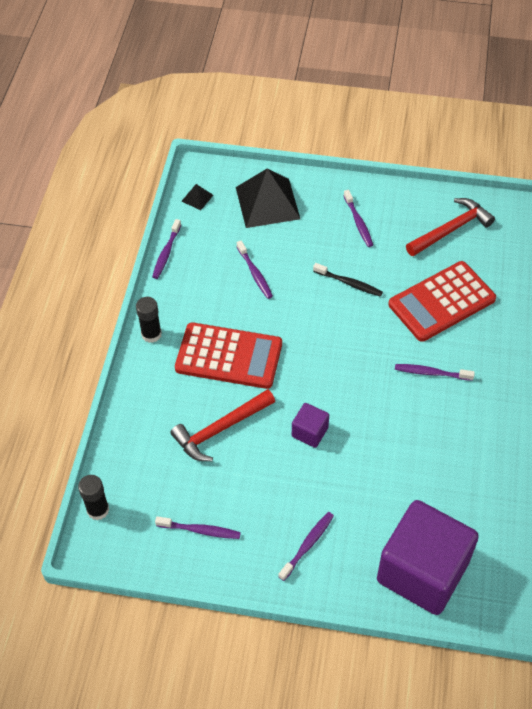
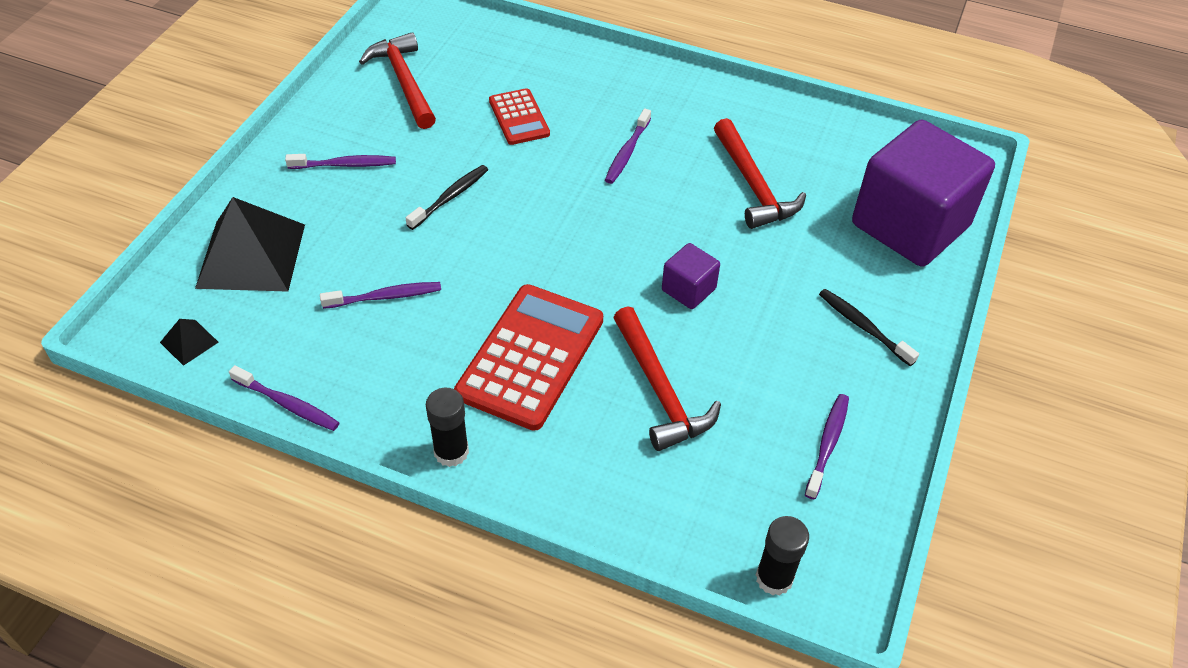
camera: 80 degrees left, 5 degrees down
purple toothbrush [278,512,334,581] -> black toothbrush [819,289,919,366]
red calculator [388,261,496,342] -> red calculator [489,88,550,145], size x0.55
none -> red hammer [714,118,806,229]

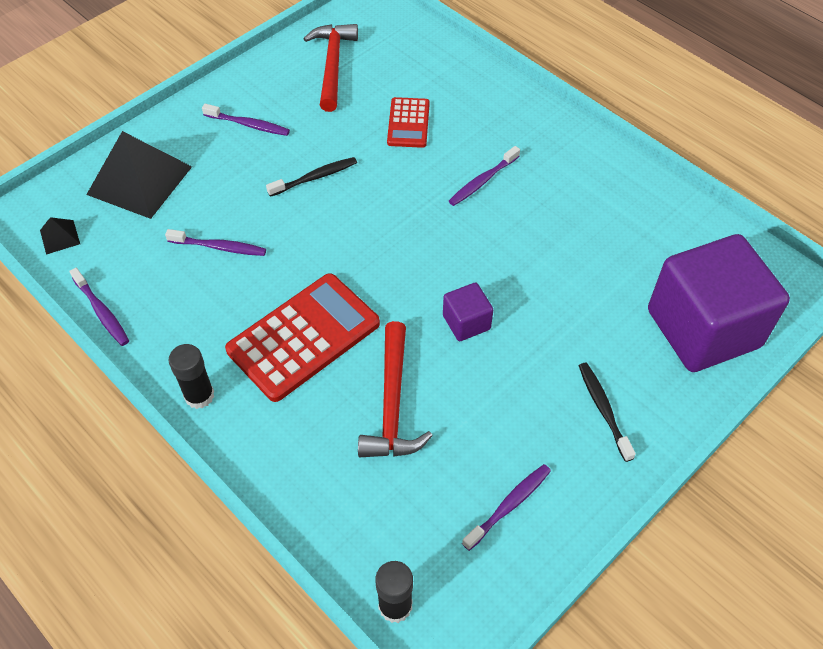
camera: 25 degrees right, 5 degrees up
red hammer [714,118,806,229] -> none

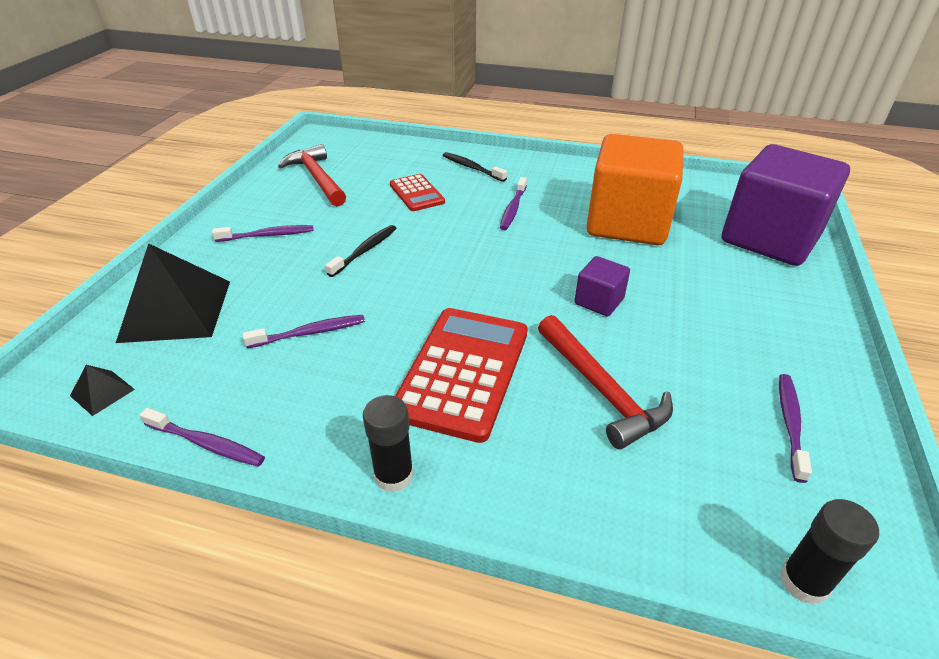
camera: 30 degrees left, 15 degrees down
black toothbrush [579,362,636,462] -> black toothbrush moved to [443,152,507,182]
none -> orange cube [586,134,683,245]

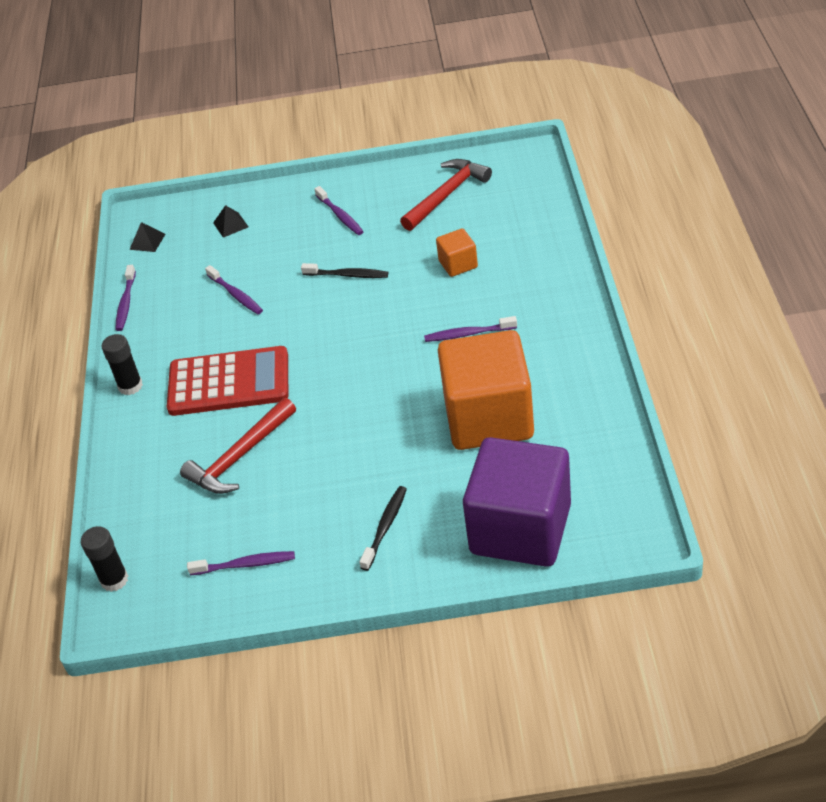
camera: 75 degrees right, 5 degrees up
black pyramid [116,243,230,343] -> black pyramid [213,205,248,238], size x0.43
red calculator [390,174,445,211] -> orange cube [436,228,478,277]
black toothbrush [443,152,507,182] -> black toothbrush moved to [359,486,407,571]
purple cube [575,256,630,316] -> none

